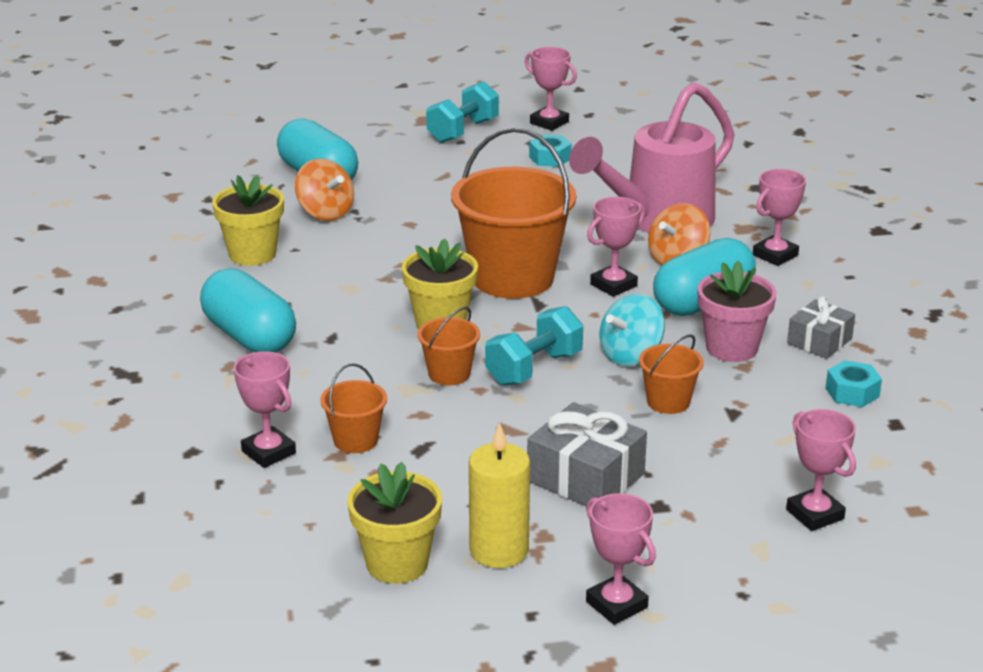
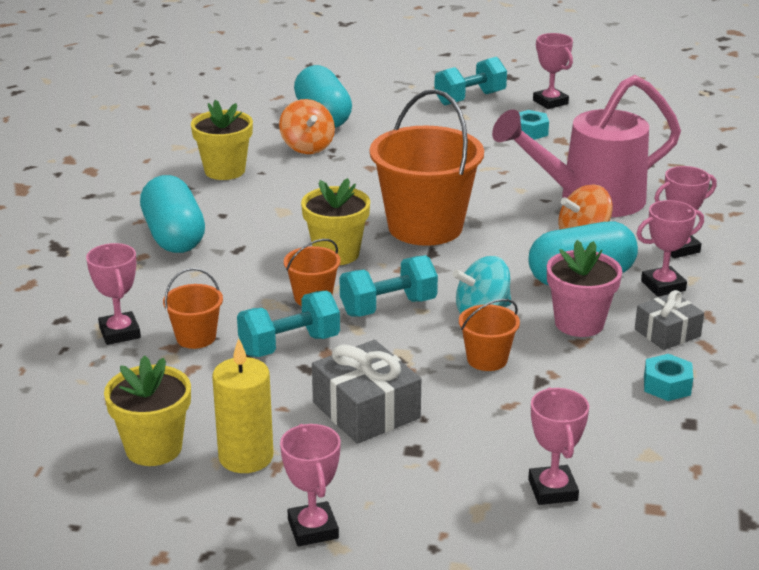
camera: 20 degrees right, 0 degrees up
pink trophy [587,197,645,297] -> pink trophy moved to [637,200,704,297]
none -> turquoise dumbbell [237,291,340,357]

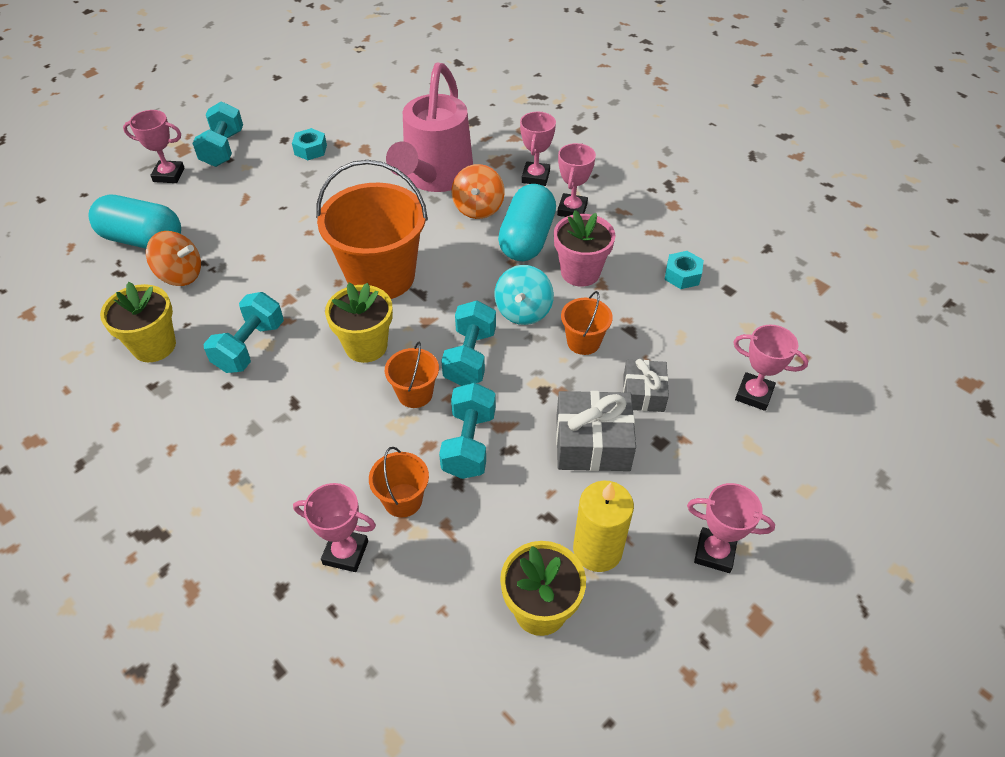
camera: 55 degrees left, 20 degrees up
turquoise capsule [140,175,205,253] -> none
pink trophy [533,33,573,109] -> pink trophy moved to [123,110,185,183]
grey gift [635,290,704,350] -> grey gift moved to [623,359,669,412]
none -> turquoise dumbbell [203,292,284,373]

